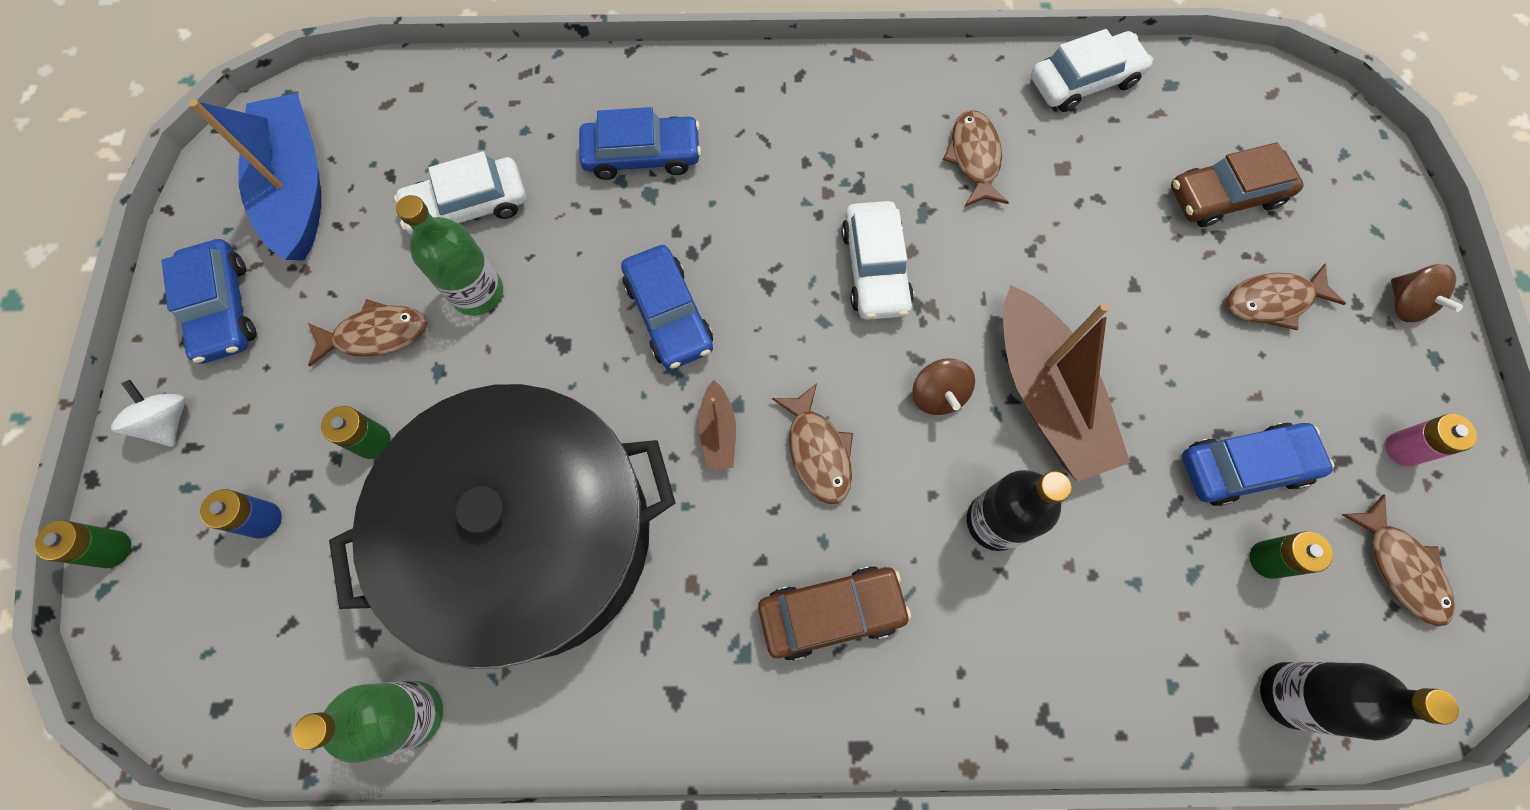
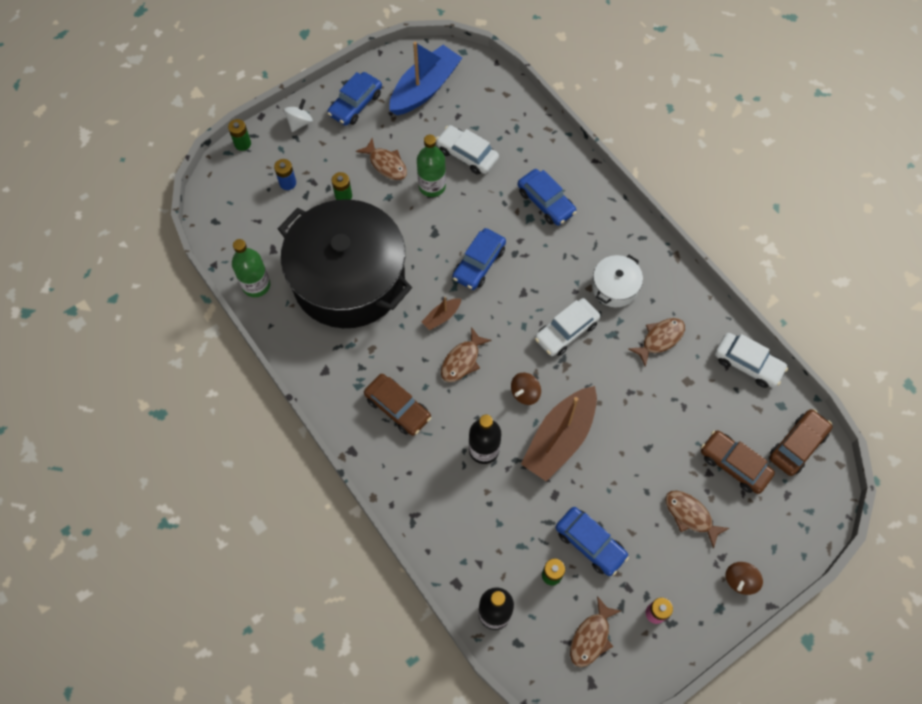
camera: 55 degrees right, 5 degrees down
none -> white pot [592,255,643,307]
none -> brown car [769,409,833,476]

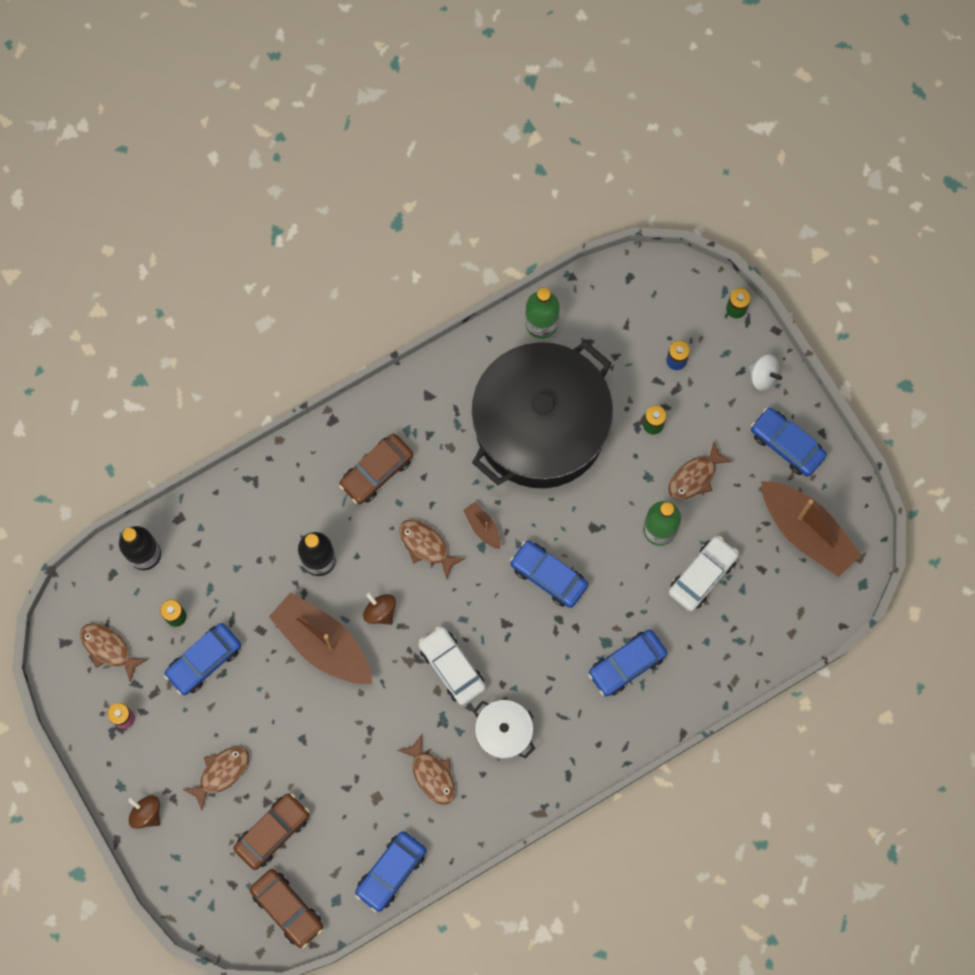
camera: 95 degrees right, 10 degrees up
blue boat [390,41,462,115] -> brown boat [761,481,861,577]
white car [715,333,788,388] -> blue car [355,831,426,912]

